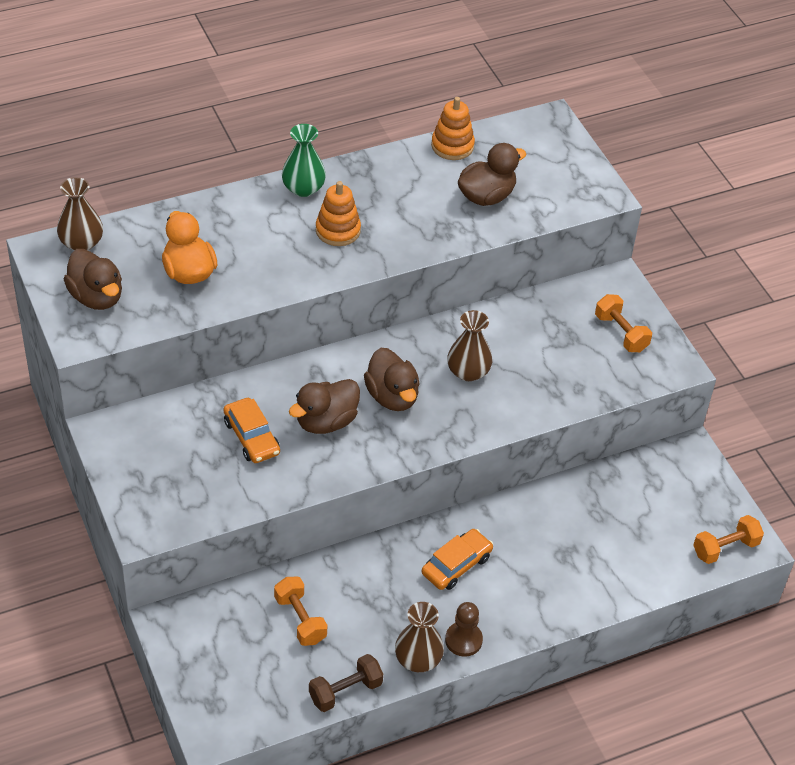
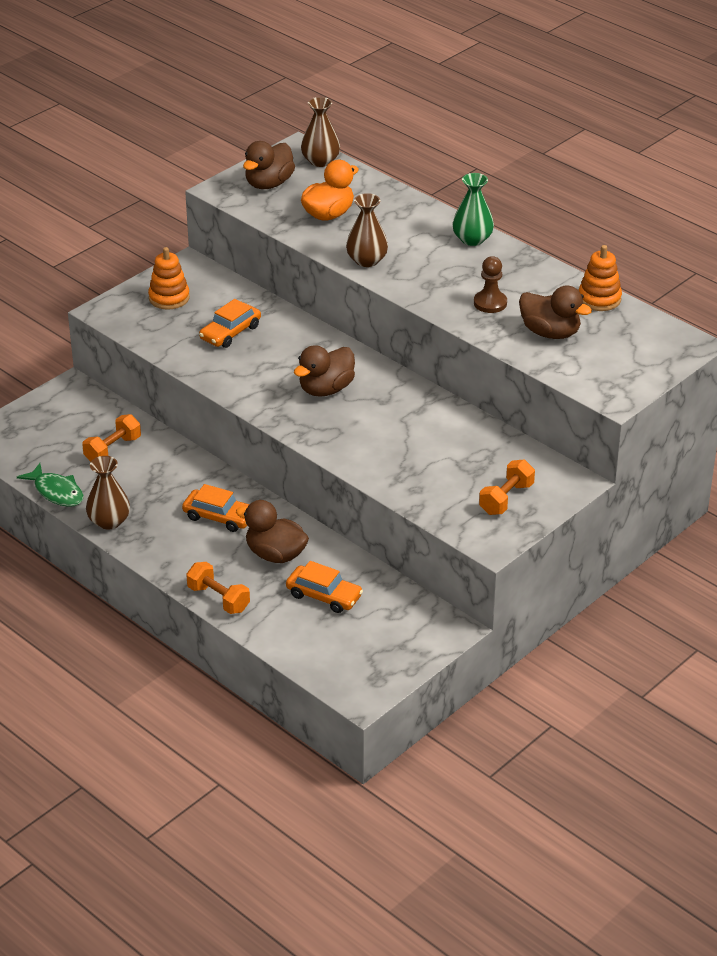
camera: 70 degrees right, 10 degrees down
brown duck [289,379,360,434] -> brown duck moved to [236,500,309,563]
brown dumbbell [309,654,383,712] -> green fish [17,463,84,507]
orange stacking toy [316,181,361,246] -> orange stacking toy moved to [148,247,190,310]
brown pawn [445,602,483,657] -> brown pawn moved to [474,256,507,313]
brown vase [447,310,493,381] -> brown vase moved to [346,193,388,267]
orange dumbbell [693,515,764,564] -> orange dumbbell moved to [186,562,250,614]
none -> orange car [286,561,363,613]

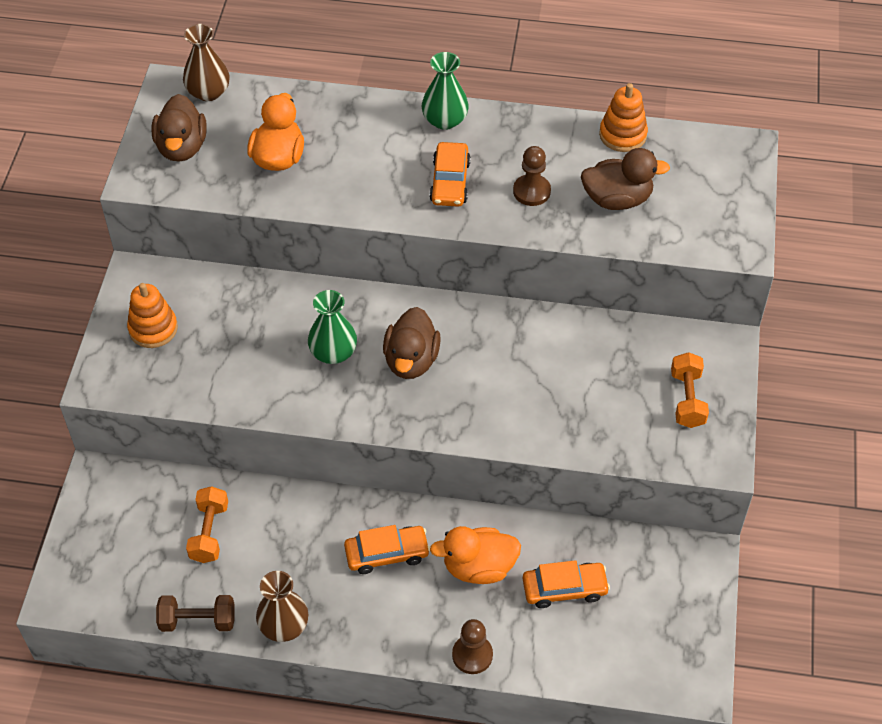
camera: 35 degrees left, 15 degrees up
green fish [17,463,84,507] -> brown dumbbell [156,595,235,632]
orange dumbbell [186,562,250,614] -> brown pawn [452,619,493,674]
orange car [199,299,261,348] -> orange car moved to [429,142,471,207]
brown duck [236,500,309,563] -> orange duck [430,526,521,584]
brown vase [346,193,388,267] -> none
none -> green vase [308,290,357,364]

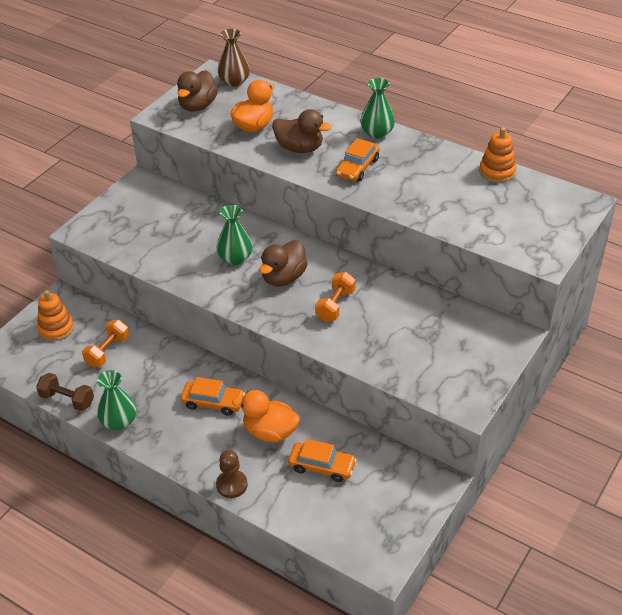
camera: 25 degrees right, 10 degrees down
orange stacking toy [127,283,178,348] -> orange stacking toy moved to [37,291,74,341]
brown vase [256,571,308,642] -> green vase [97,370,136,430]
brown pawn [513,146,551,206] -> none
brown duck [581,148,670,210] -> brown duck moved to [272,109,331,153]
orange dumbbell [671,352,709,428] -> orange dumbbell moved to [315,272,356,322]

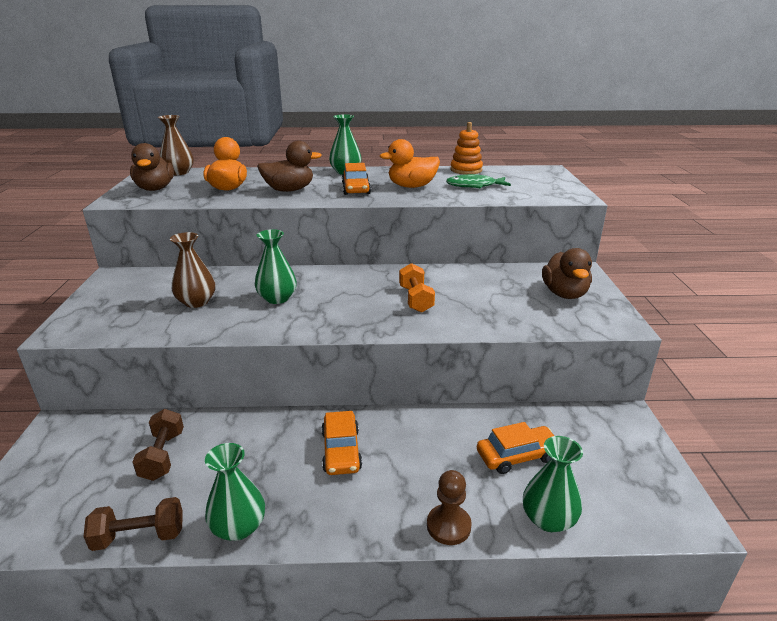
camera: 35 degrees left, 15 degrees down
orange stacking toy [37,291,74,341] -> none
orange dumbbell [82,320,129,367] -> brown dumbbell [132,409,184,481]
orange car [180,377,245,415] -> orange car turned 105 degrees clockwise [321,411,362,475]
orange duck [232,390,300,442] -> orange duck moved to [380,139,440,188]
brown duck [259,240,308,286] -> brown duck moved to [542,248,592,299]
none -> brown vase [170,232,215,308]
none -> green fish [446,174,511,189]
none -> green vase [523,436,583,532]

